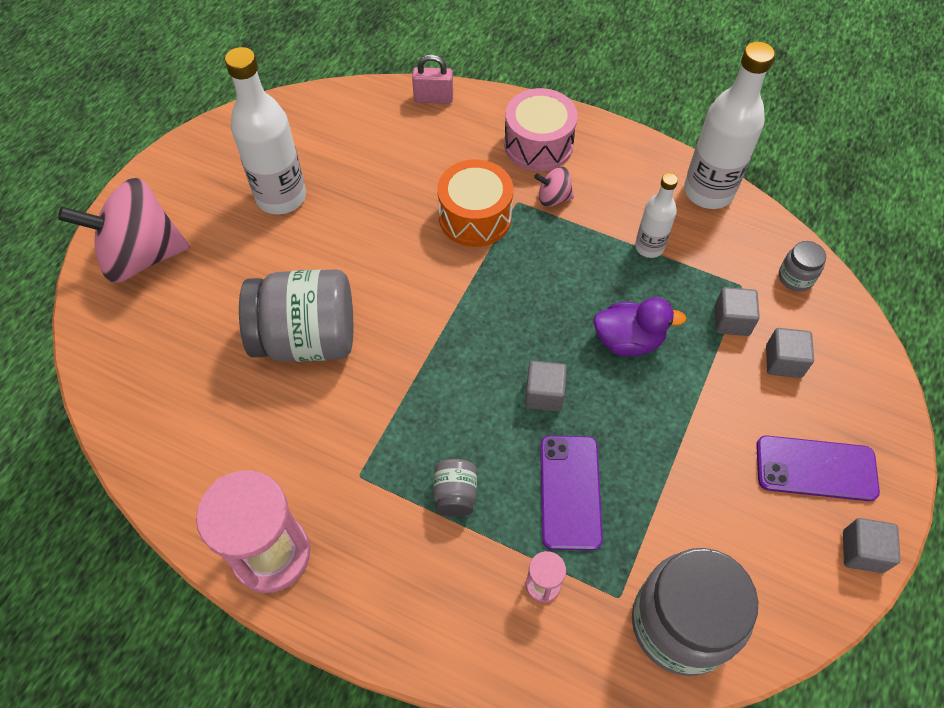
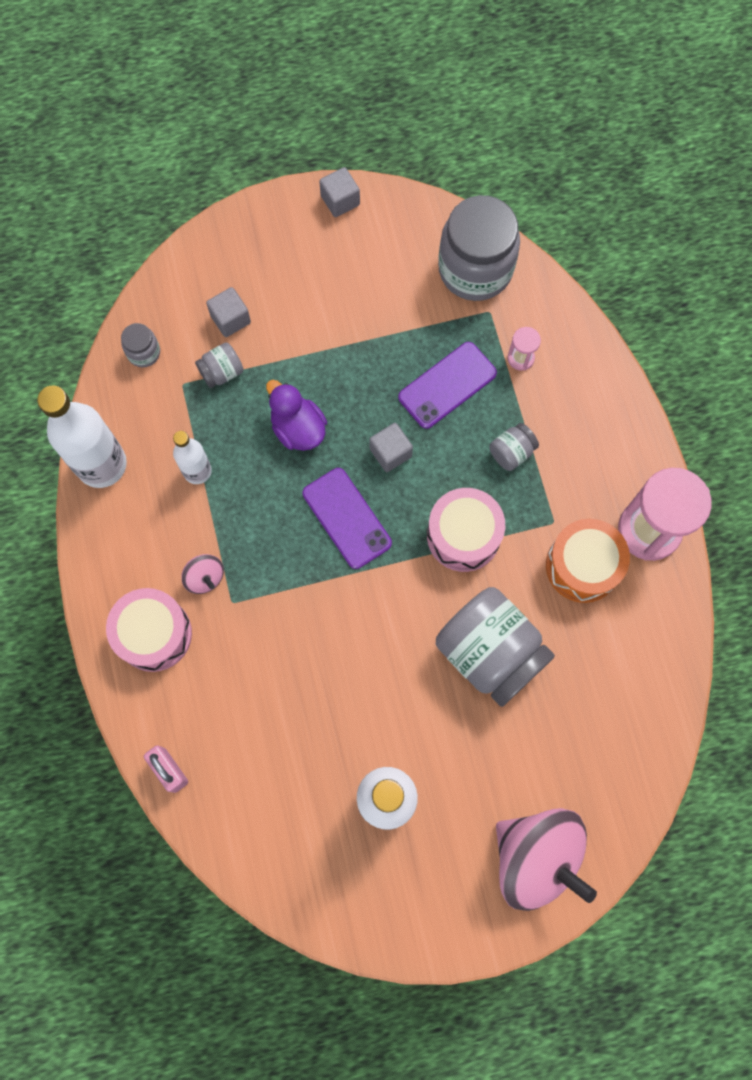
camera: 130 degrees left, 15 degrees up
orange drum [437,159,513,247] -> orange drum moved to [546,519,630,603]
grey cube [714,287,760,336] -> grey jar [195,342,244,388]
purple phone [756,435,880,501] -> purple phone moved to [303,468,392,569]
none -> pink drum [427,488,505,572]

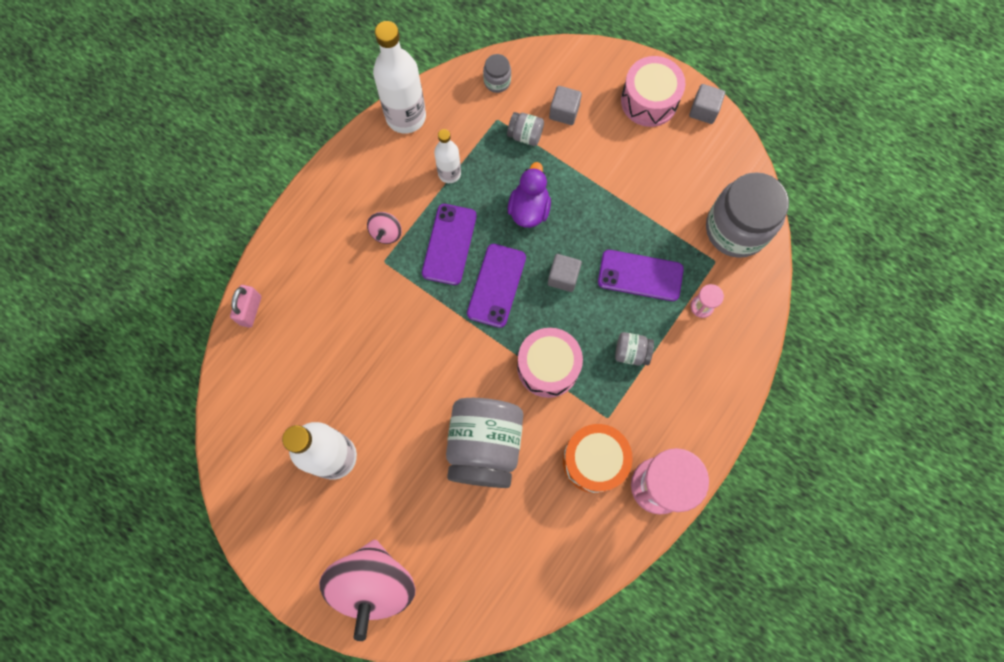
camera: 50 degrees right, 0 degrees up
pink drum [106,588,192,672] -> pink drum moved to [621,56,686,127]
none -> purple phone [422,204,477,285]

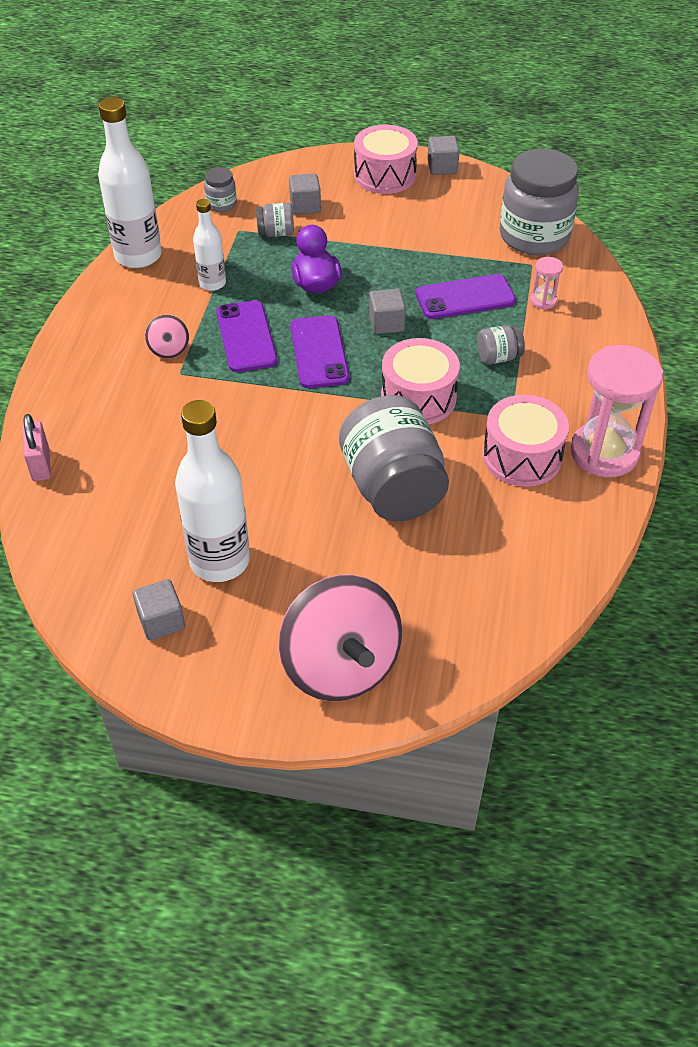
camera: 25 degrees left, 25 degrees down
orange drum [563,424,633,493] -> pink drum [483,395,569,487]
none -> grey cube [133,579,185,640]

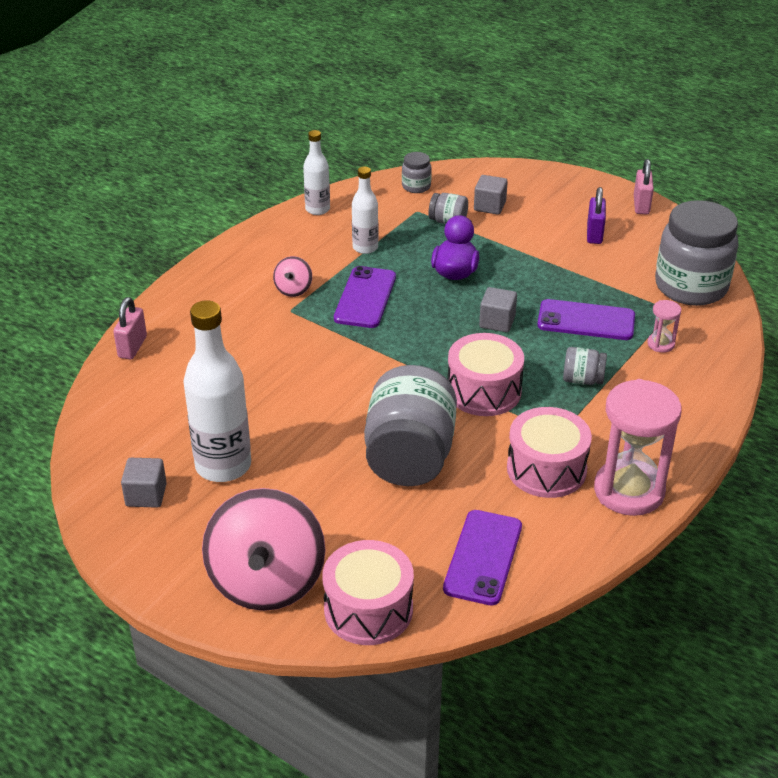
camera: 25 degrees right, 10 degrees down
white bottle [98,97,162,268] -> white bottle [303,130,330,215], size x0.56
purple phone [290,315,349,388] -> purple phone moved to [443,510,522,606]
pink drum [354,125,418,194] -> pink drum moved to [322,540,414,645]
grey cube [427,136,460,175] -> pink padlock [634,159,654,214]
none -> purple padlock [587,187,606,244]

